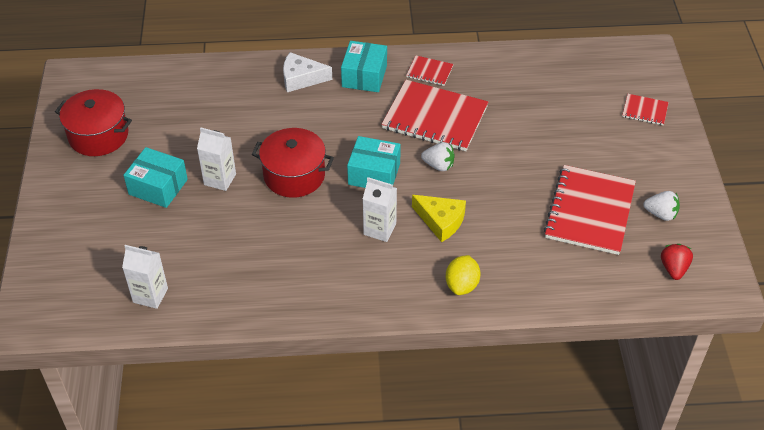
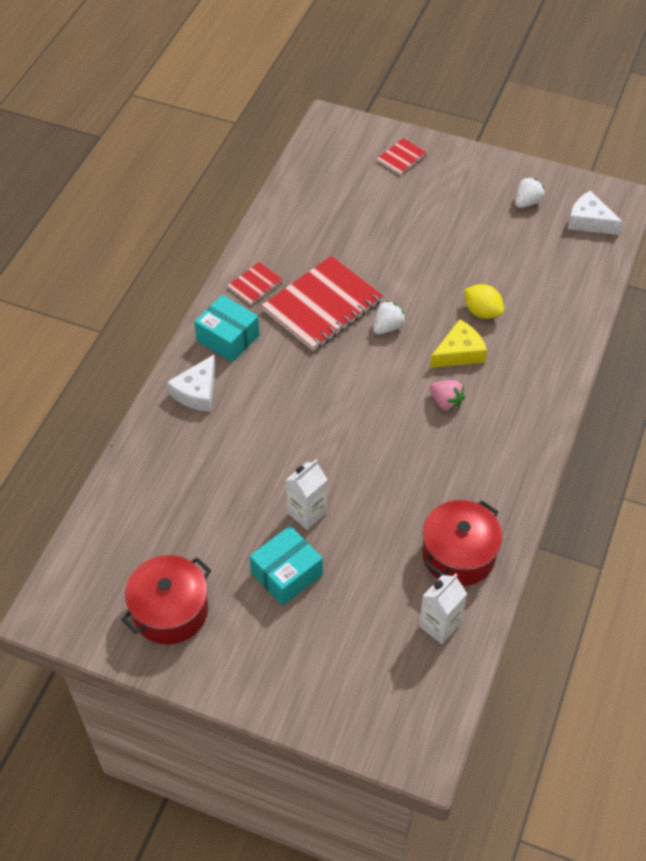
camera: 65 degrees left, 5 degrees up
red pot [252,128,334,198] -> red pot moved to [422,500,503,586]
turquoise box [347,136,401,188] -> none
white carton [363,177,397,242] -> pink strawberry [430,380,465,411]
yellow lemon [446,255,480,295] -> yellow lemon moved to [464,284,504,319]
red notebook [544,165,636,255] -> none
red strawberry [661,244,693,280] -> white cheese [568,190,623,235]

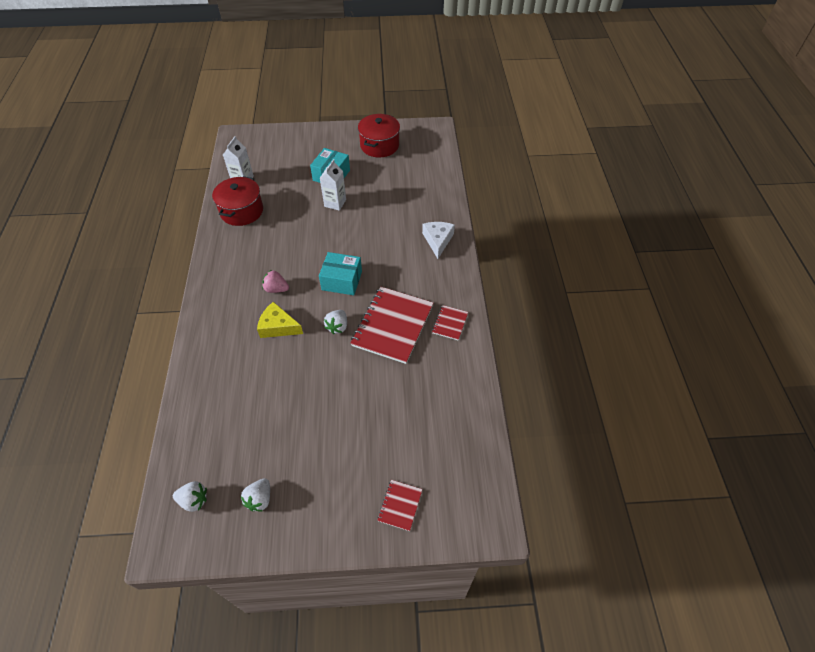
camera: 155 degrees right, 0 degrees up
turquoise box [194,295,260,362] -> turquoise box moved to [319,252,362,295]
yellow cheese [430,319,487,368] -> yellow cheese turned 75 degrees clockwise [257,302,303,338]
yellow lemon [464,284,504,319] -> none
white cheese [568,190,623,235] -> white strawberry [173,481,207,512]

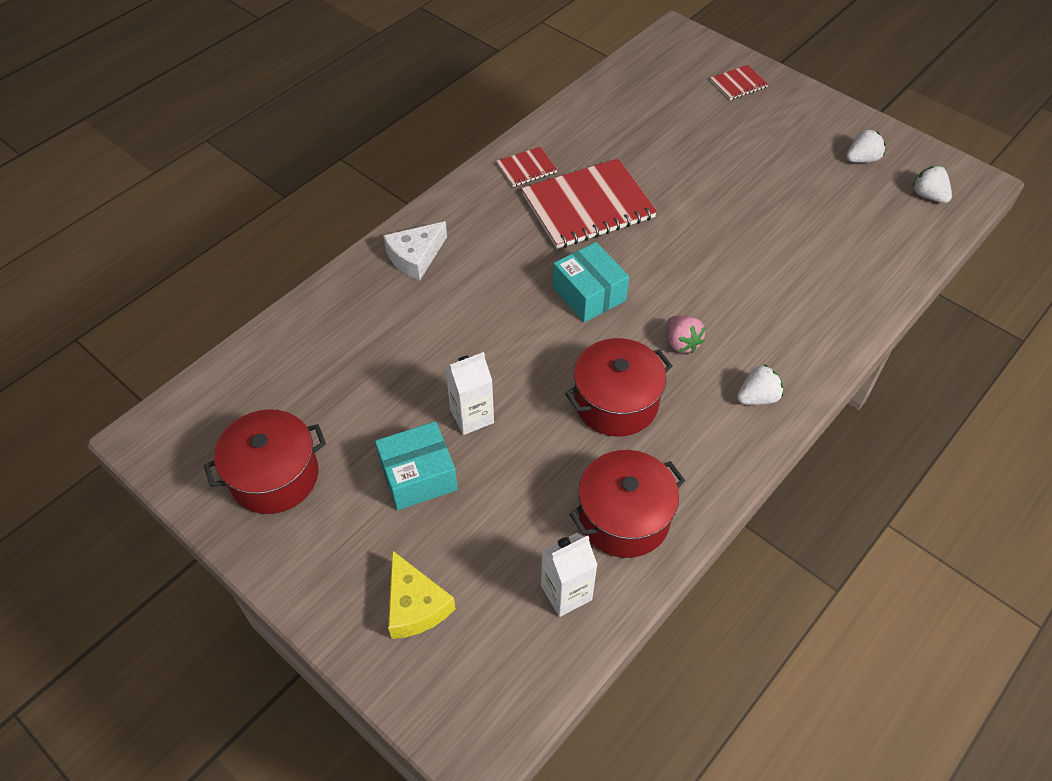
camera: 135 degrees left, 0 degrees up
yellow cheese [257,302,303,338] -> yellow cheese moved to [388,550,456,639]
white strawberry [324,310,347,334] -> white strawberry moved to [737,364,783,405]
none -> red pot [565,338,672,436]

